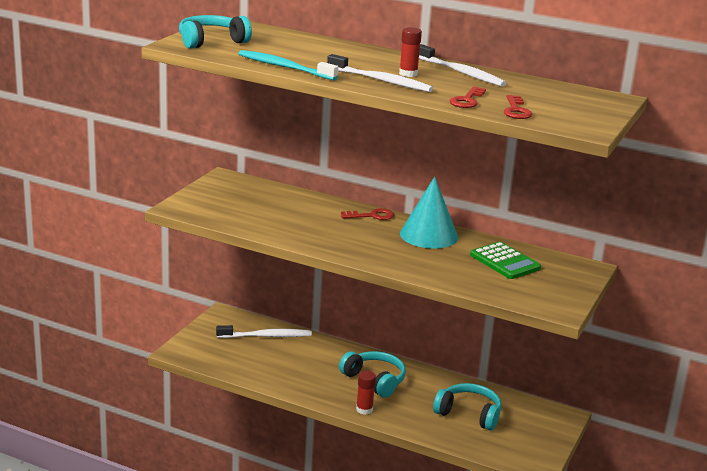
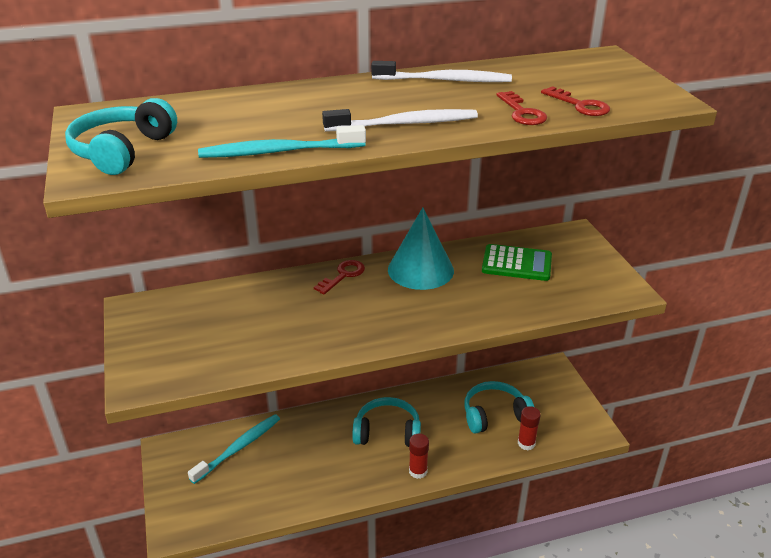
camera: 40 degrees left, 10 degrees up
white toothbrush [216,325,312,338] -> turquoise toothbrush [188,414,280,484]
red glue stick [399,27,422,77] -> red glue stick moved to [518,406,541,450]

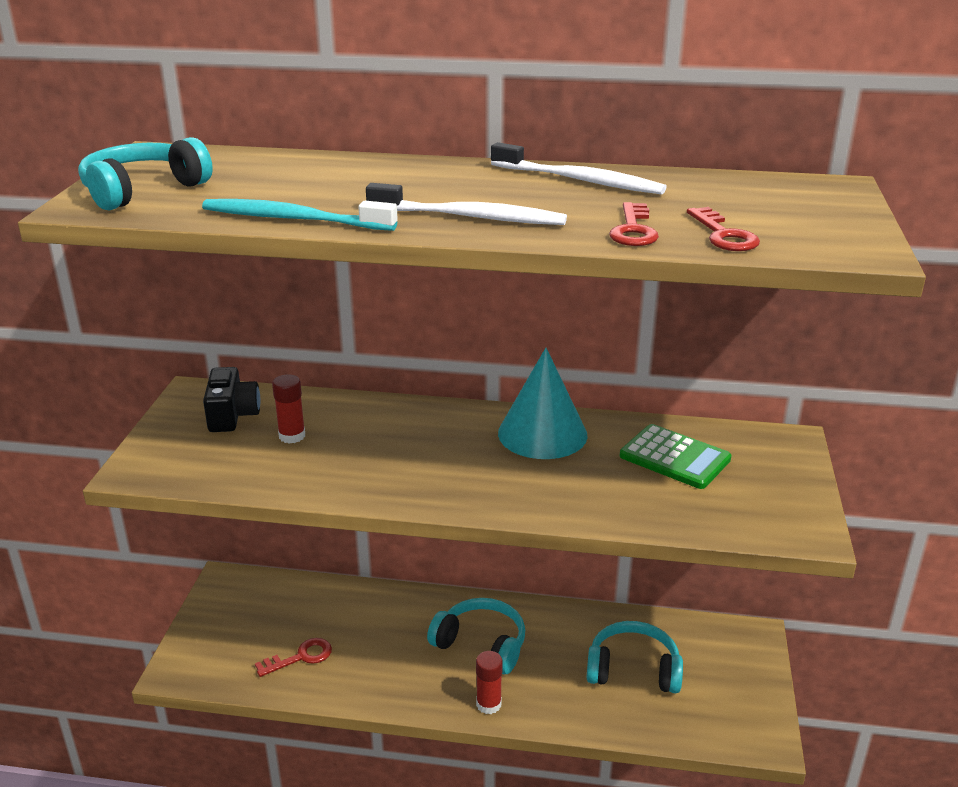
camera: 25 degrees right, 5 degrees down
turquoise toothbrush [188,414,280,484] -> none
red key [314,260,365,294] -> red key moved to [255,638,332,677]
red glue stick [518,406,541,450] -> red glue stick moved to [272,374,305,444]
none -> black camera [203,367,260,432]

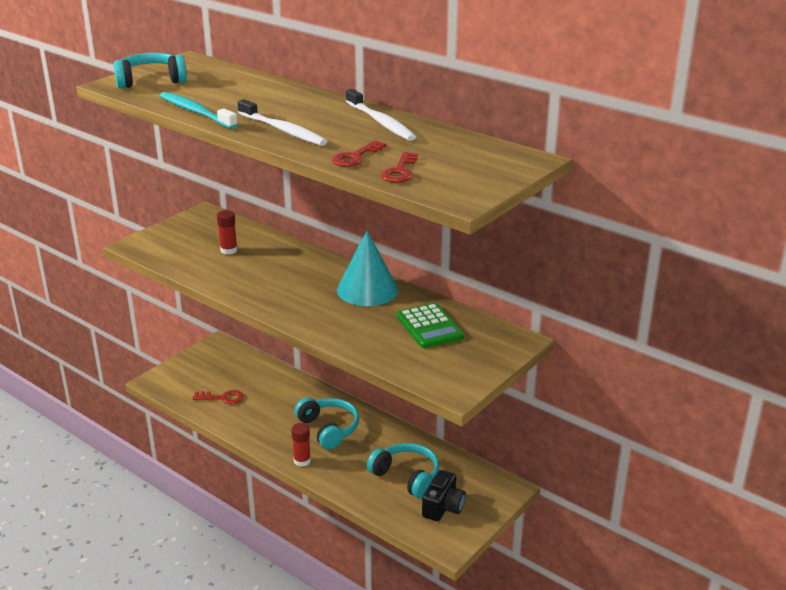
camera: 30 degrees right, 0 degrees up
black camera [203,367,260,432] -> black camera moved to [422,470,466,521]

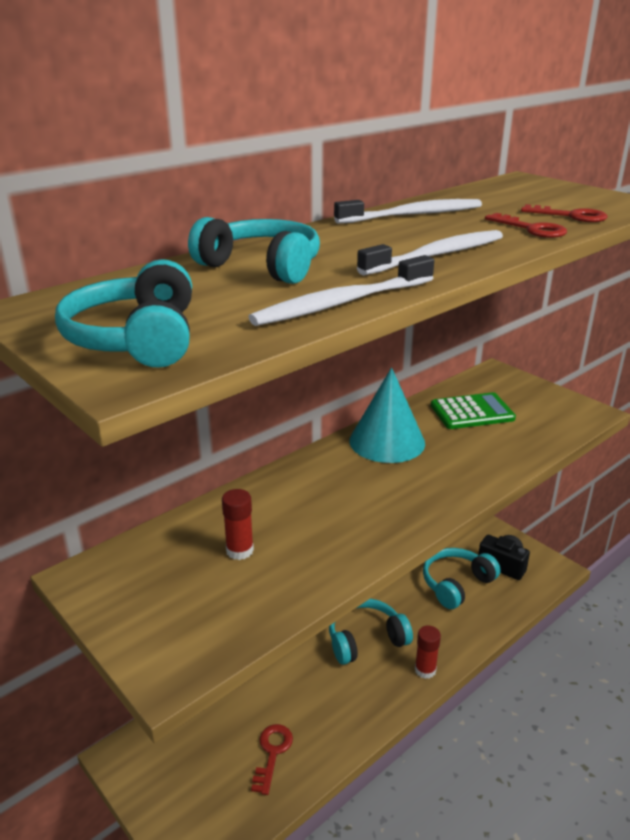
camera: 80 degrees left, 0 degrees up
turquoise toothbrush [160,92,238,129] -> white toothbrush [249,255,434,326]
none -> turquoise headphones [188,217,320,284]

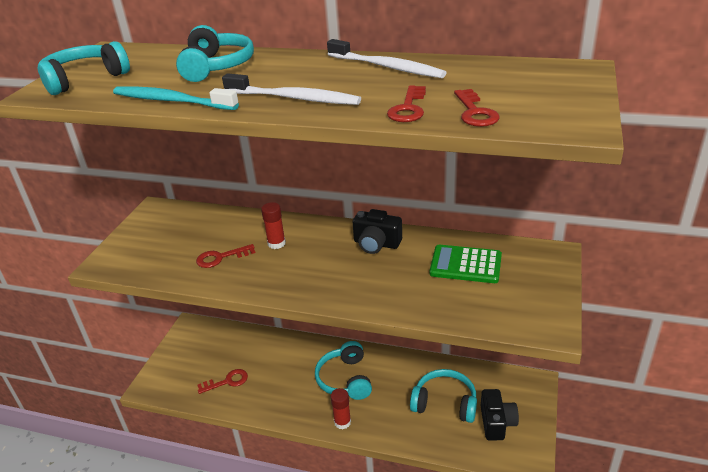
camera: 60 degrees right, 5 degrees up
red glue stick [222,489,254,560] -> red glue stick moved to [261,202,286,249]
white toothbrush [249,255,434,326] -> turquoise toothbrush [113,86,239,110]
turquoise headphones [329,599,413,665] -> turquoise headphones turned 135 degrees counterclockwise [315,341,372,400]
turquoise cone [349,368,425,463] -> black camera [353,209,402,254]
green calculator [431,392,516,429] -> green calculator turned 150 degrees clockwise [430,245,502,283]
none -> red key [196,244,255,268]

